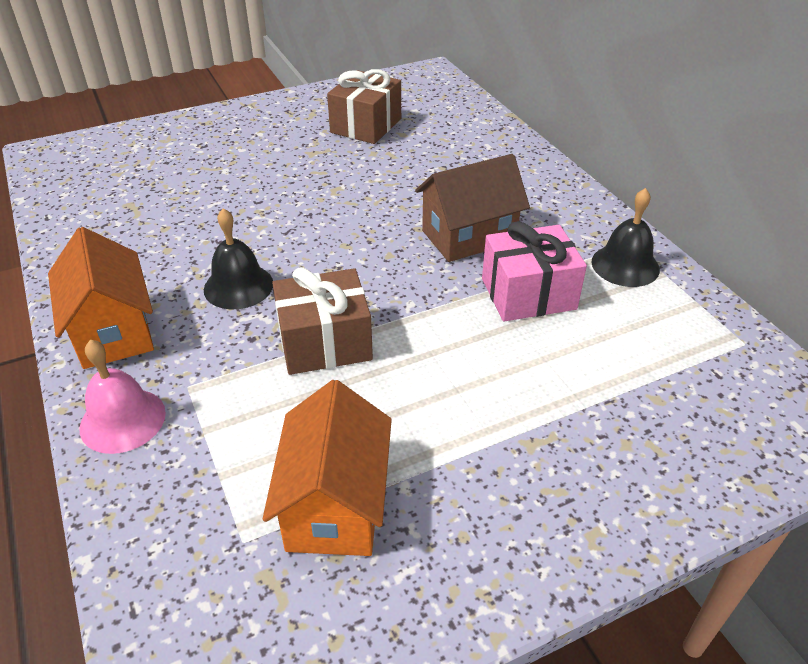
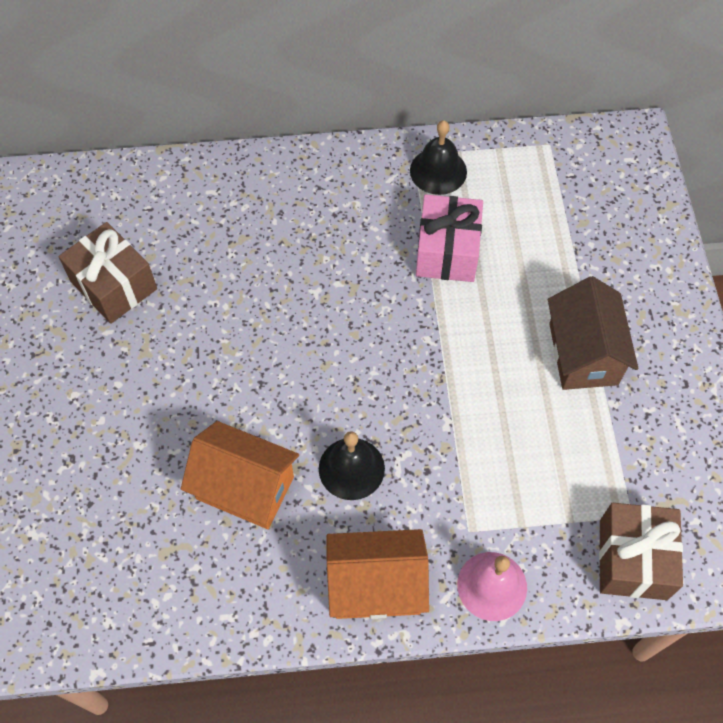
camera: 70 degrees left, 20 degrees up
orange house [263,380,392,556] -> orange house moved to [181,421,299,529]
brown gift [272,267,373,375] -> brown gift moved to [599,503,683,600]
brown house [415,154,530,262] -> brown house moved to [548,276,638,390]

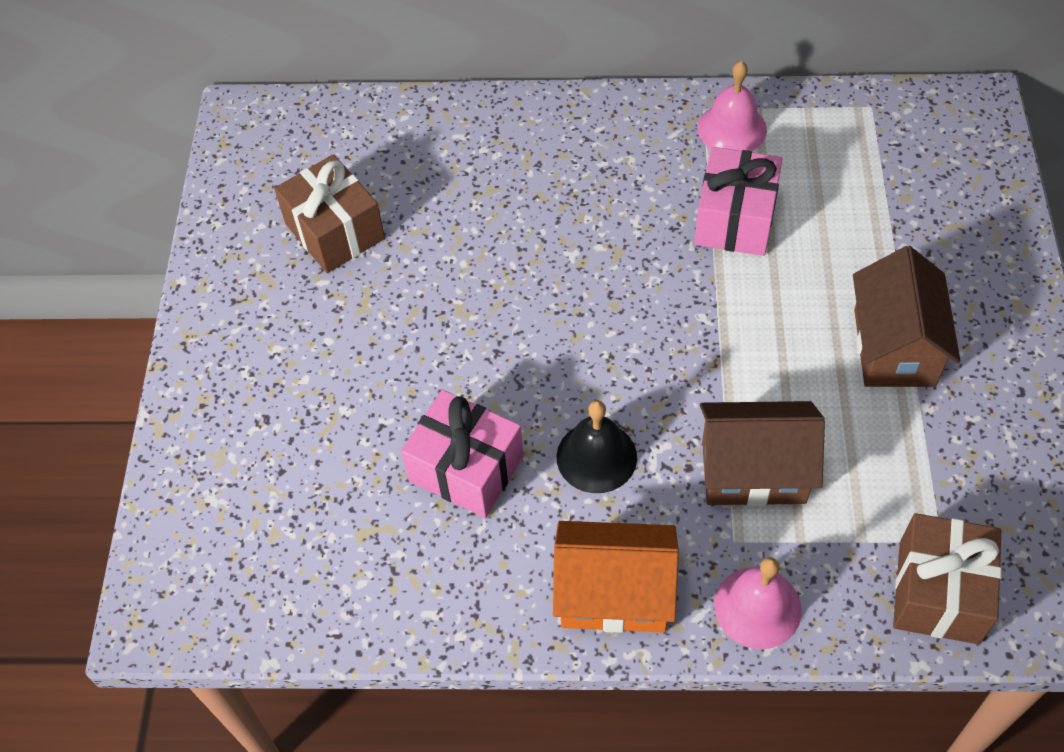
camera: 10 degrees right, 5 degrees down
orange house [181,421,299,529] -> pink gift [401,390,524,518]
black bell [410,120,467,195] -> pink bell [698,61,767,151]
none -> brown house [700,401,825,506]

